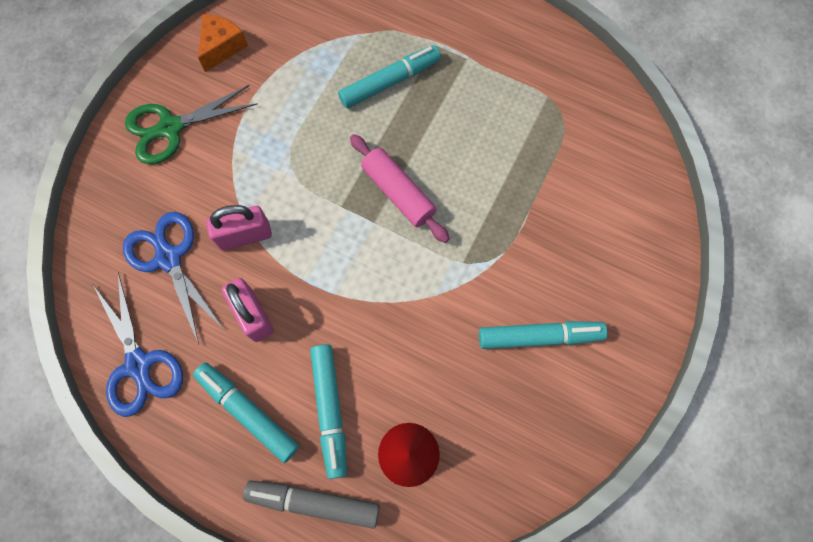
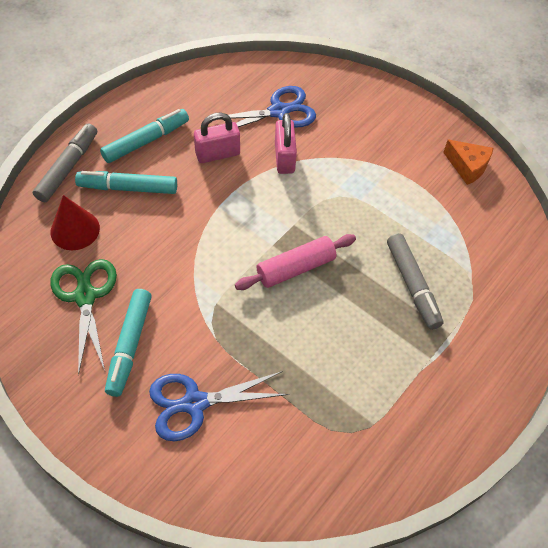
camera: 100 degrees right, 15 degrees down
blue scissors [93,272,183,417] -> blue scissors moved to [149,371,289,441]
green scissors [125,85,258,164] -> green scissors moved to [50,259,117,376]
turquoise marker [338,45,441,108] -> grey marker [387,233,443,330]

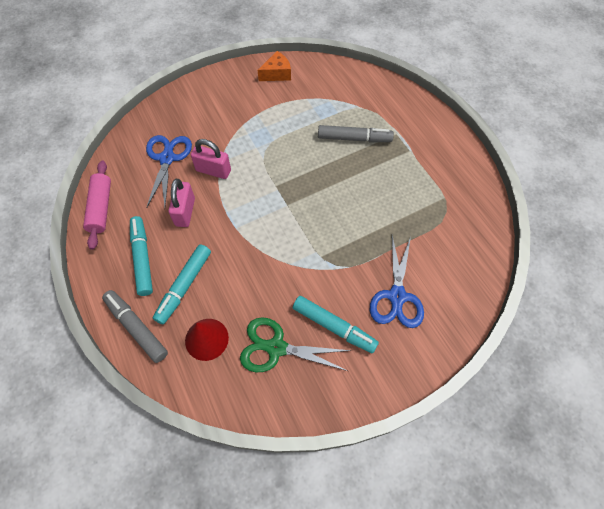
camera: 65 degrees left, 5 degrees up
pink rolling pin [235,234,356,290] -> pink rolling pin moved to [83,161,111,250]

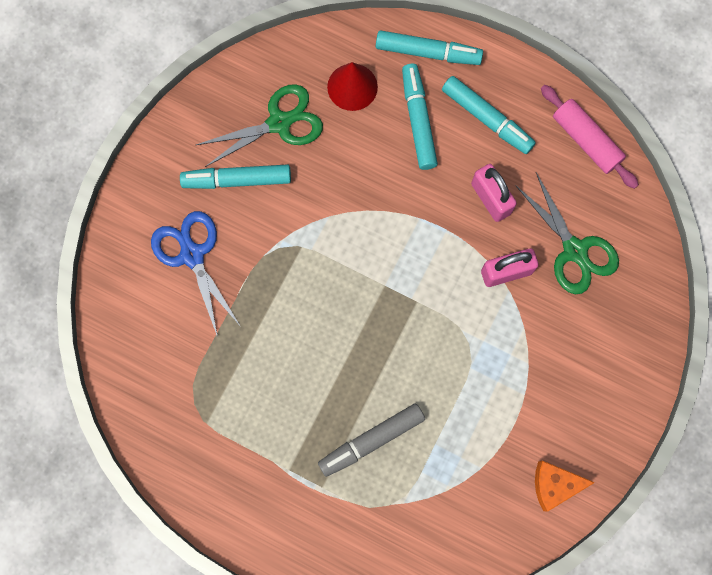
camera: 145 degrees right, 15 degrees up
grey marker [102,290,168,363] -> turquoise marker [376,30,483,65]
blue scissors [146,135,192,208] -> green scissors [515,172,619,294]
orange cheese [258,51,291,81] -> orange cheese turned 60 degrees clockwise [535,461,595,512]

